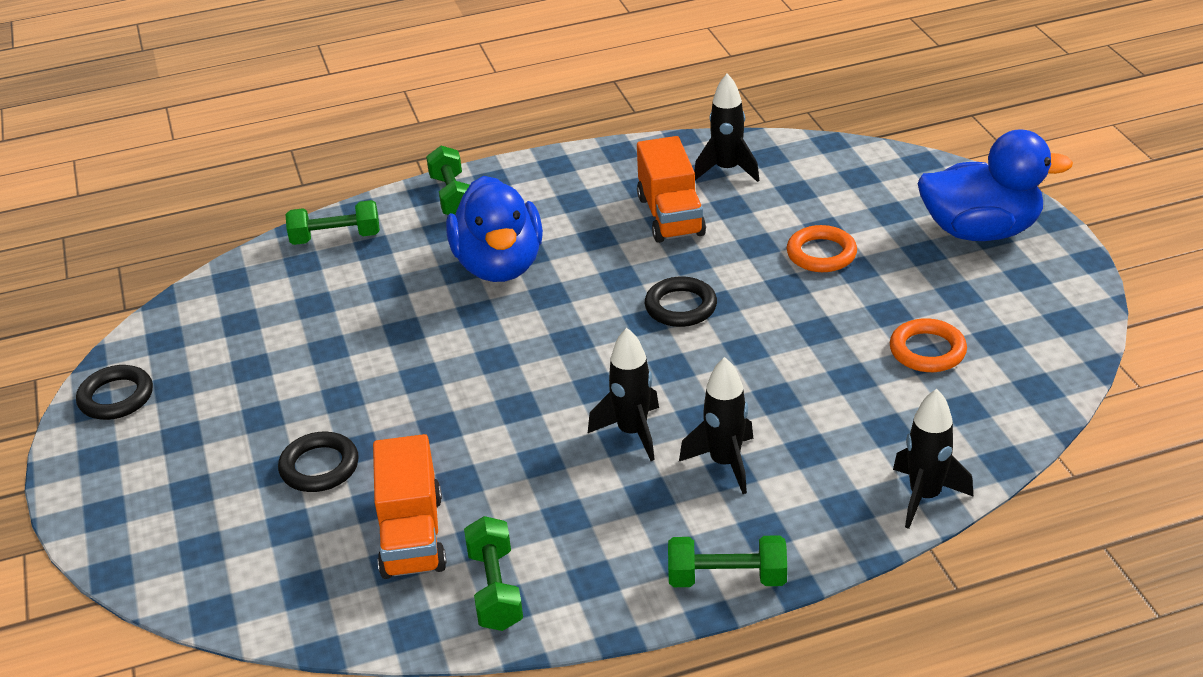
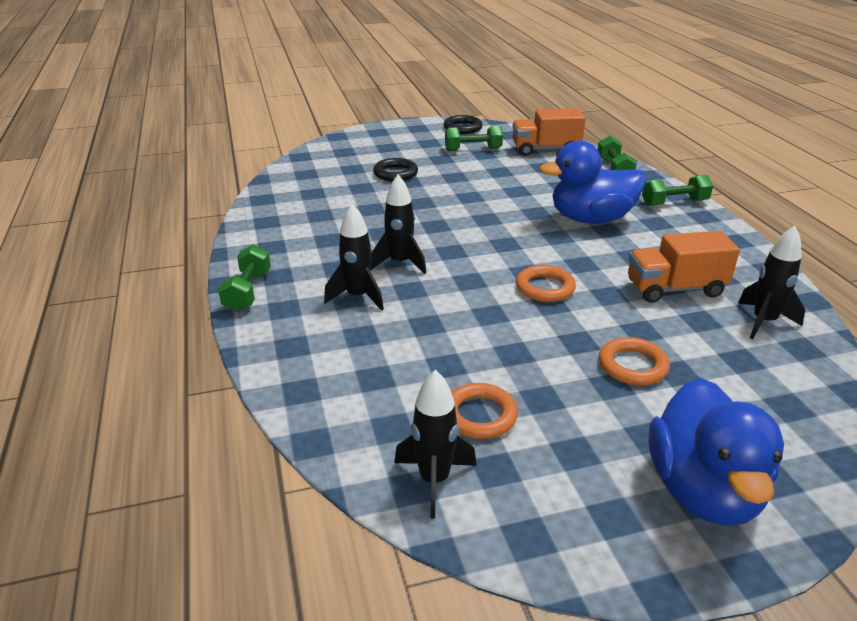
camera: 90 degrees right, 5 degrees down
orange truck [373,434,446,579] -> orange truck moved to [512,108,586,156]
green dumbbell [464,516,523,631] -> green dumbbell moved to [445,125,503,151]
black ring [645,276,717,327] -> orange ring [516,265,576,302]
black rocket [893,389,973,529] -> black rocket moved to [394,370,476,519]

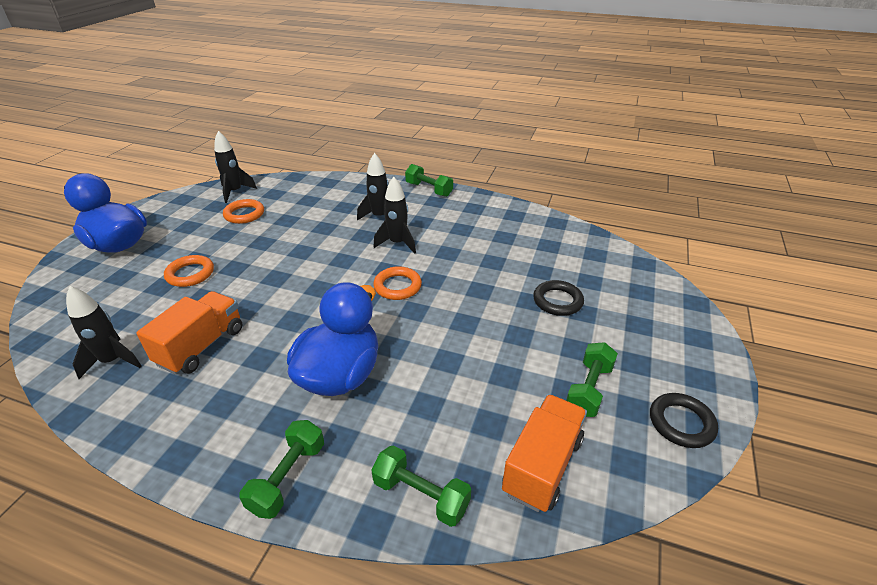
camera: 125 degrees right, 5 degrees up
orange ring [516,265,576,302] -> orange ring moved to [373,266,422,300]

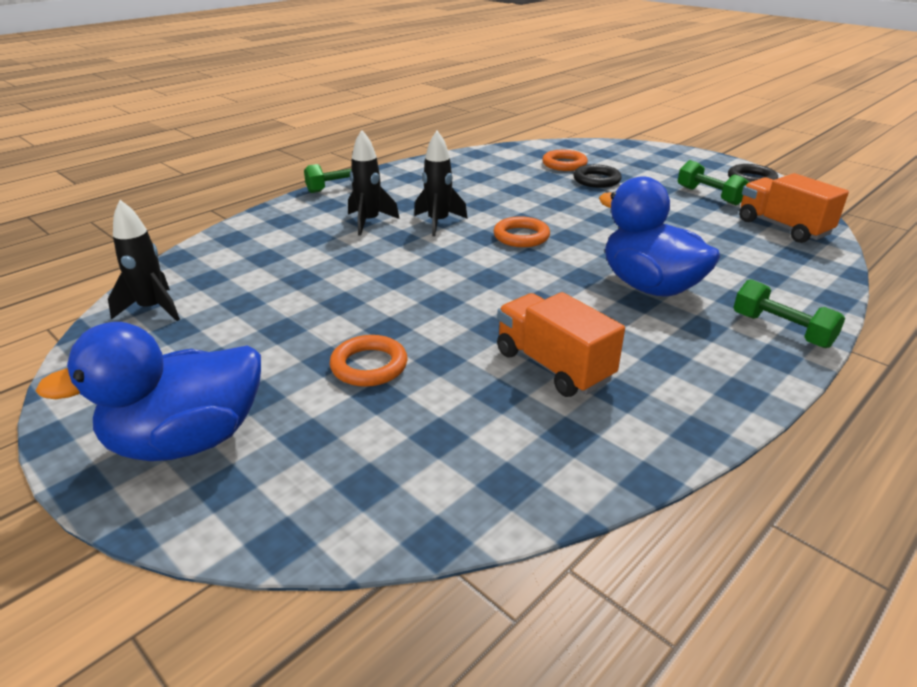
camera: 65 degrees left, 5 degrees down
black rocket [66,286,142,379] -> none
orange ring [223,199,264,224] -> orange ring moved to [542,150,588,171]
green dumbbell [371,445,471,527] -> none

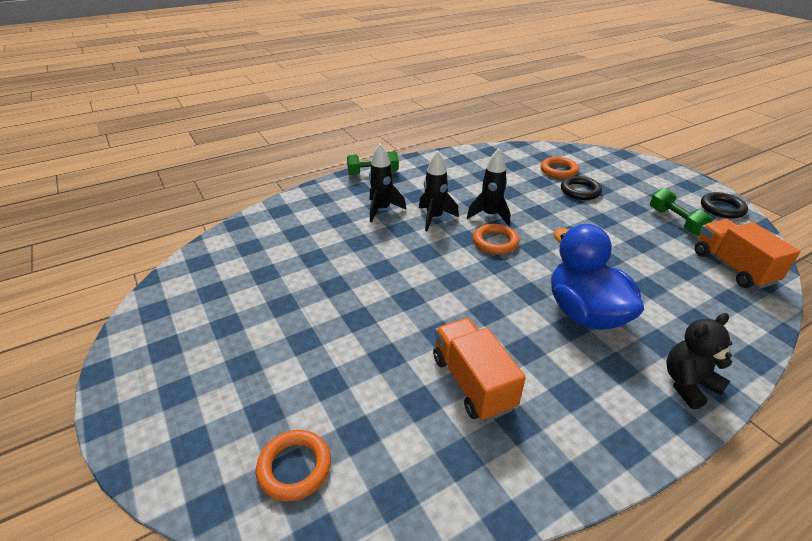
camera: 15 degrees right, 5 degrees up
blue duck [35,322,261,461] -> none
black rocket [108,200,180,321] -> black rocket moved to [467,148,510,226]
orange ring [330,335,408,387] -> orange ring moved to [256,430,331,501]
green dumbbell [733,279,845,348] -> black teddy bear [666,313,732,409]

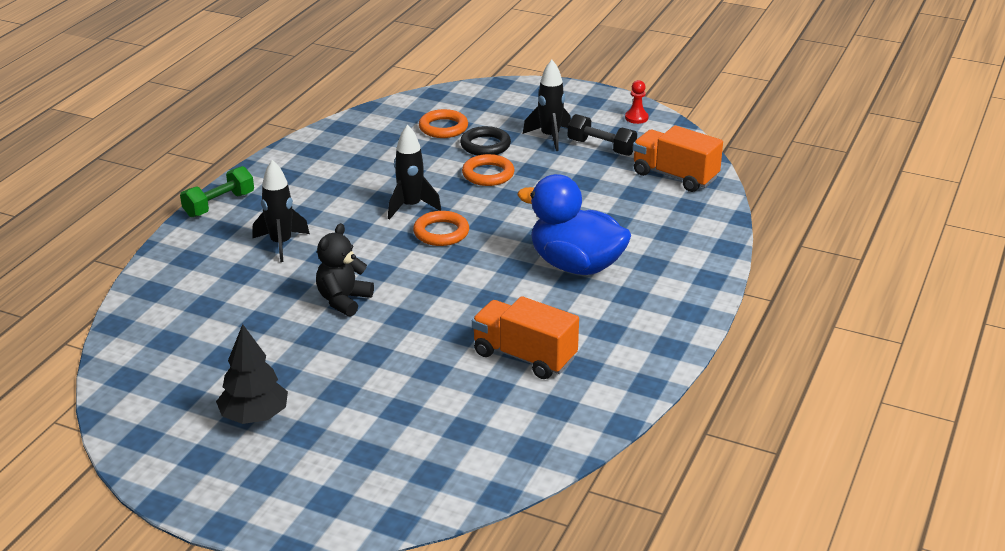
camera: 35 degrees left, 5 degrees down
orange ring [256,430,331,501] -> orange ring moved to [462,154,515,186]
black rocket [419,151,459,231] -> black rocket moved to [523,60,571,151]
green dumbbell [650,188,713,236] -> black dumbbell [568,114,637,156]
black teddy bear [666,313,732,409] -> black teddy bear moved to [316,223,374,317]
black ring [701,192,748,219] -> red pawn [625,80,649,124]
none -> black tree [216,324,288,424]

